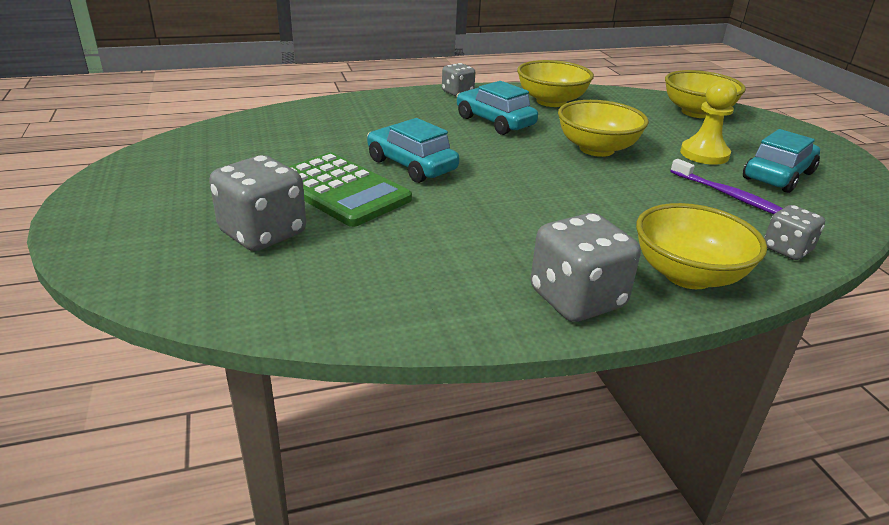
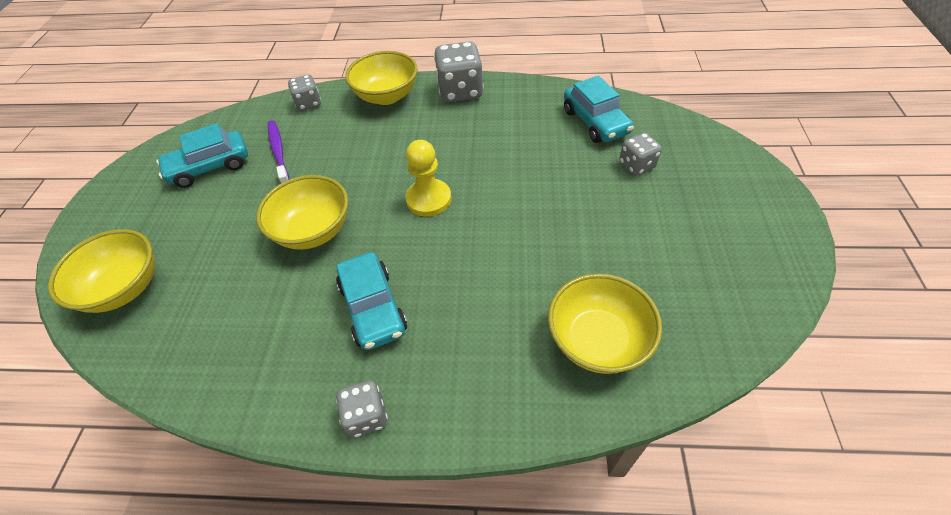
camera: 155 degrees left, 20 degrees up
grey dice [209,155,306,251] -> grey dice [619,133,662,175], size x0.59
green calculator [289,152,412,227] -> none
turquoise car [367,118,459,183] -> turquoise car moved to [564,76,634,143]
yellow bowl [517,60,594,107] -> yellow bowl moved to [548,273,662,374]
yellow pawn [680,80,737,165] -> yellow pawn moved to [405,140,451,217]

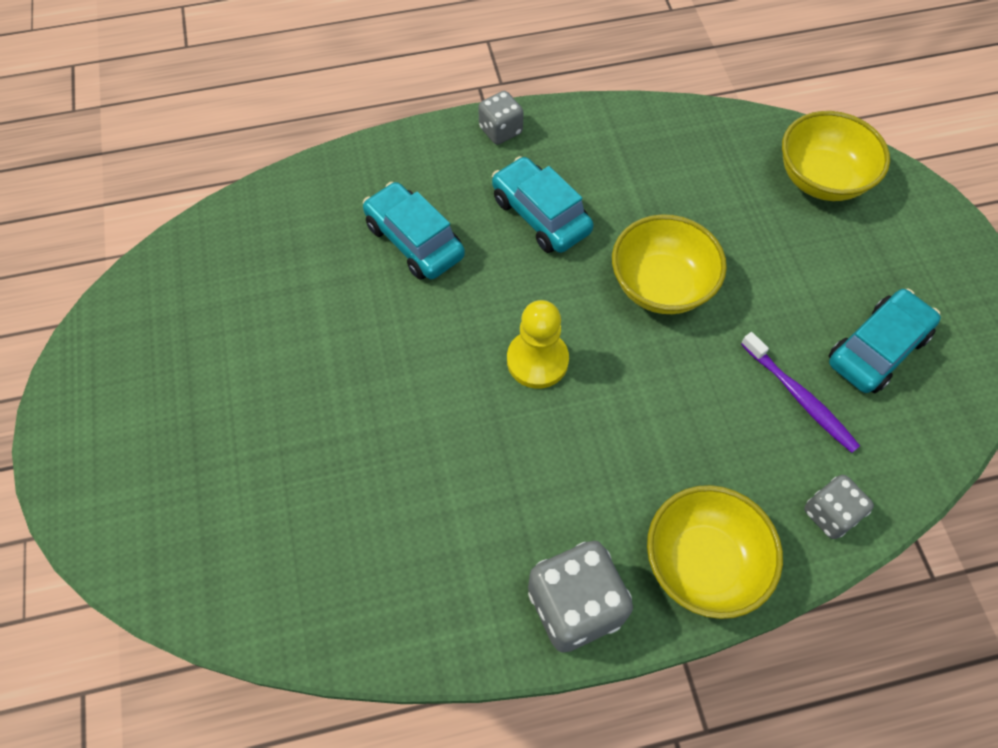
camera: 160 degrees right, 10 degrees up
yellow bowl [548,273,662,374] -> none
turquoise car [564,76,634,143] -> turquoise car moved to [363,182,465,280]
grey dice [619,133,662,175] -> none

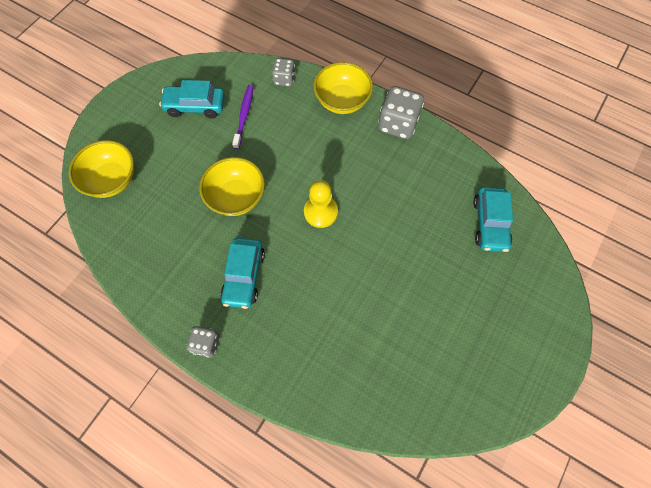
camera: 135 degrees left, 5 degrees up
turquoise car [363,182,465,280] -> turquoise car moved to [473,187,513,252]

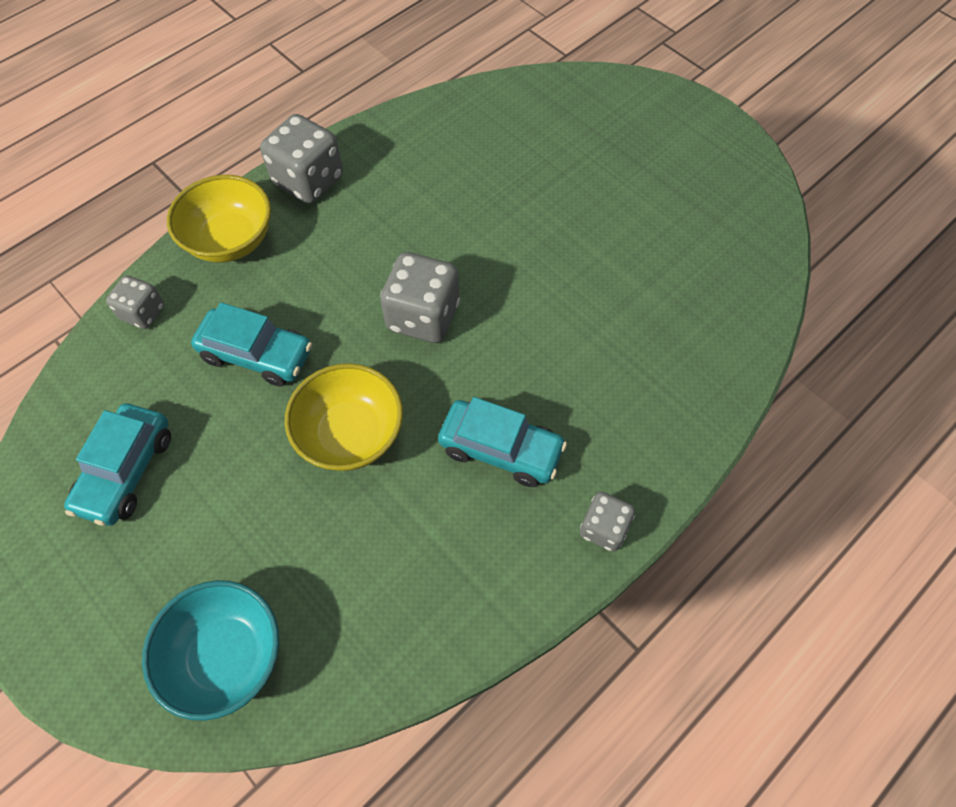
camera: 75 degrees left, 5 degrees down
yellow bowl [69,140,134,198] -> turquoise bowl [142,580,279,721]
purple toothbrush [232,85,254,149] -> none
yellow pawn [304,180,338,228] -> grey dice [380,252,460,343]
turquoise car [473,187,513,252] -> turquoise car moved to [191,302,312,387]

